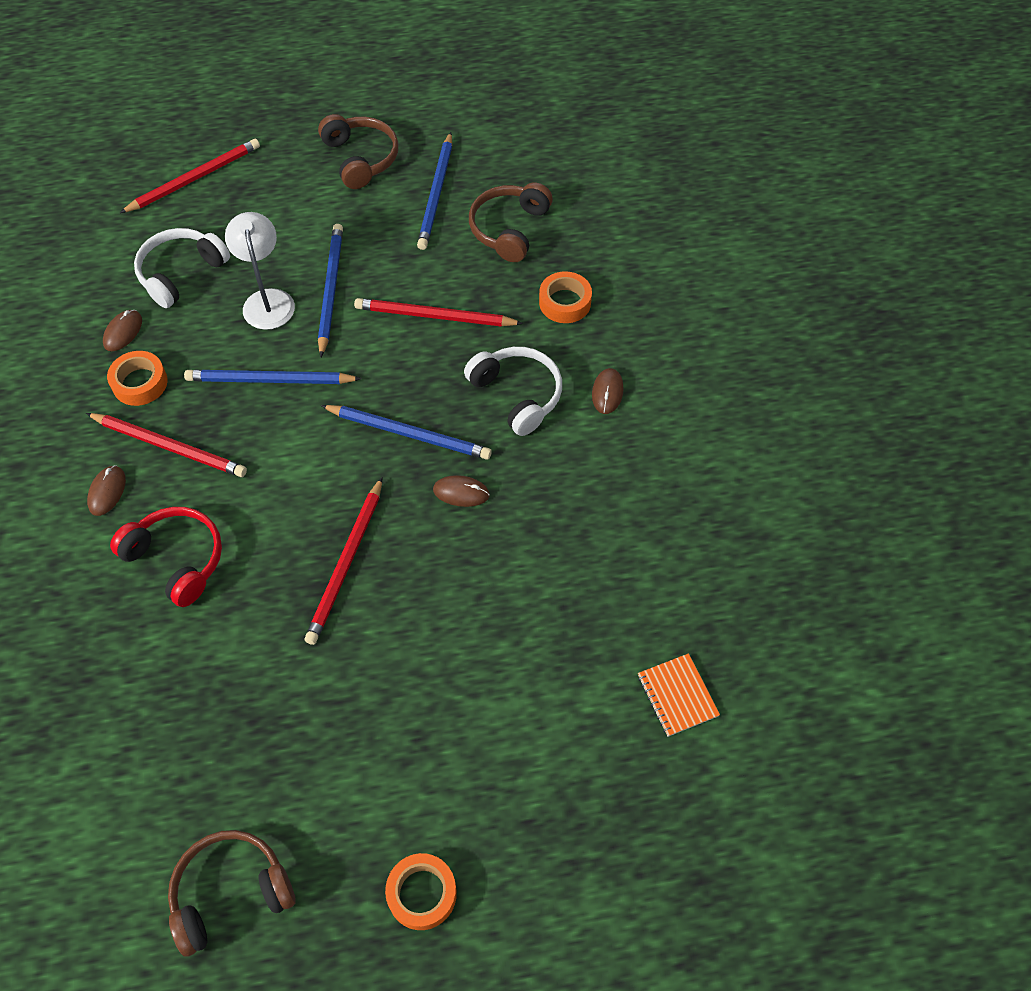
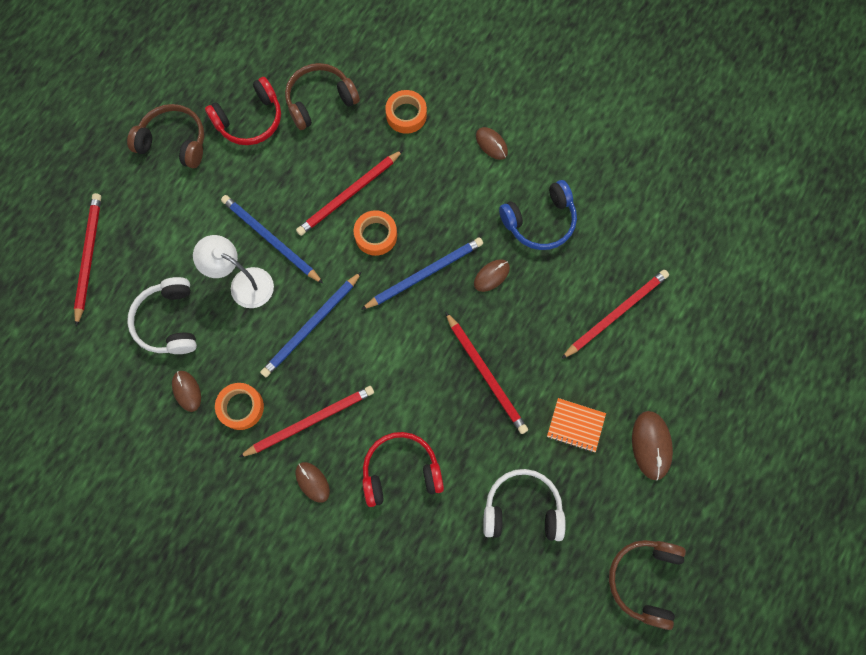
camera: 50 degrees left, 15 degrees up
orange tape [385,853,457,930] -> orange tape moved to [354,210,397,256]
blue pencil [417,132,452,250] -> red headphones [205,77,281,145]
white headphones [464,347,562,436] -> white headphones moved to [483,469,566,541]
brown headphones [469,182,553,262] -> brown headphones turned 90 degrees clockwise [285,63,360,130]
orange notebook [638,653,720,737] -> orange notebook moved to [547,398,606,452]
none -> blue headphones [499,180,577,250]
none -> red pencil [561,270,669,359]
none -> brown mouse [632,411,673,480]

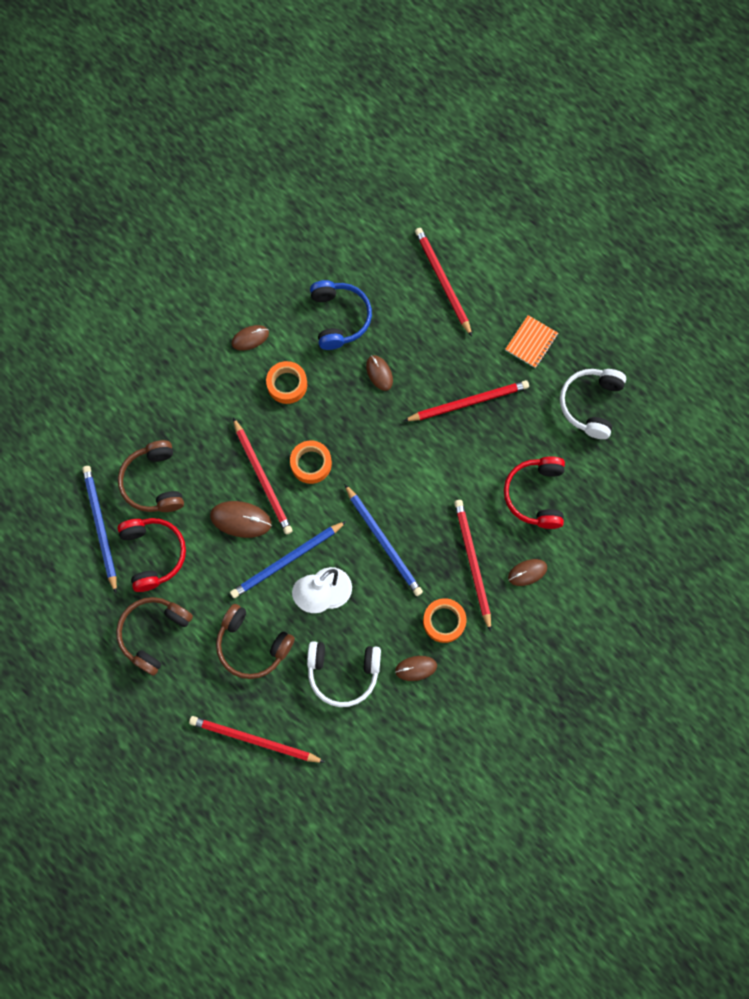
camera: 75 degrees left, 0 degrees up
blue pencil [361,237,483,310] -> blue pencil moved to [82,466,117,593]
orange tape [385,90,427,134] -> orange tape moved to [266,361,307,404]
brown headphones [609,540,686,630] -> brown headphones moved to [216,604,295,679]
brown mouse [632,411,673,480] -> brown mouse moved to [210,501,272,538]

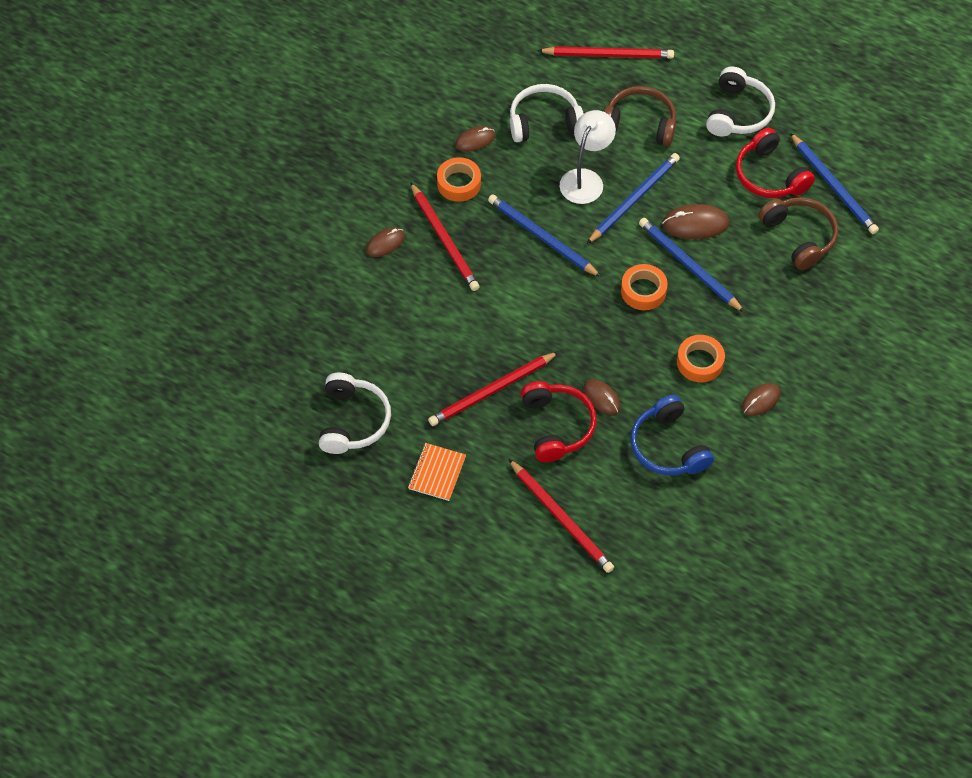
camera: 165 degrees right, 15 degrees down
brown headphones [116,597,193,676] -> white headphones [706,66,775,137]
red pencil [233,418,293,534] -> blue pencil [639,218,745,313]
red headphones [504,456,565,529] -> red headphones moved to [521,381,597,462]

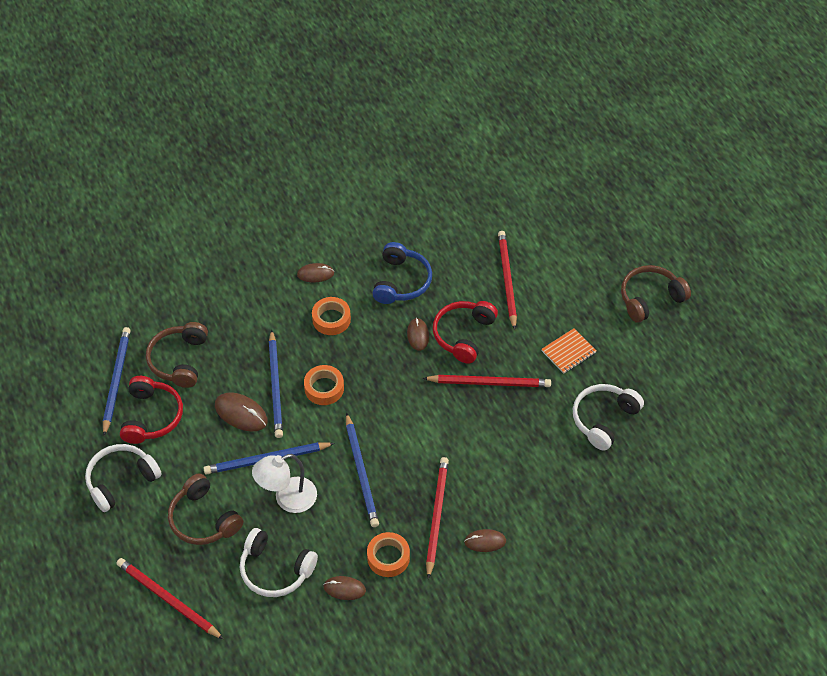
camera: 145 degrees left, 5 degrees down
none -> brown headphones [621,265,691,323]

